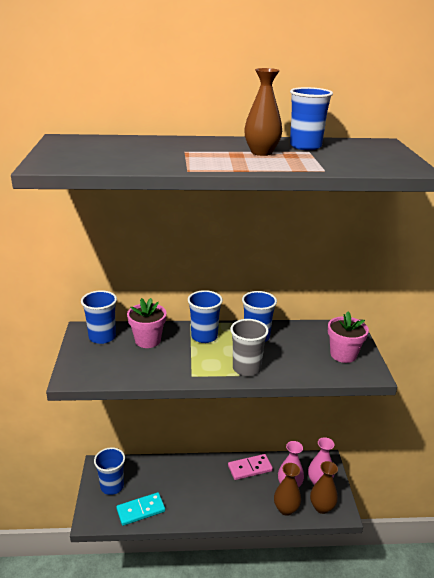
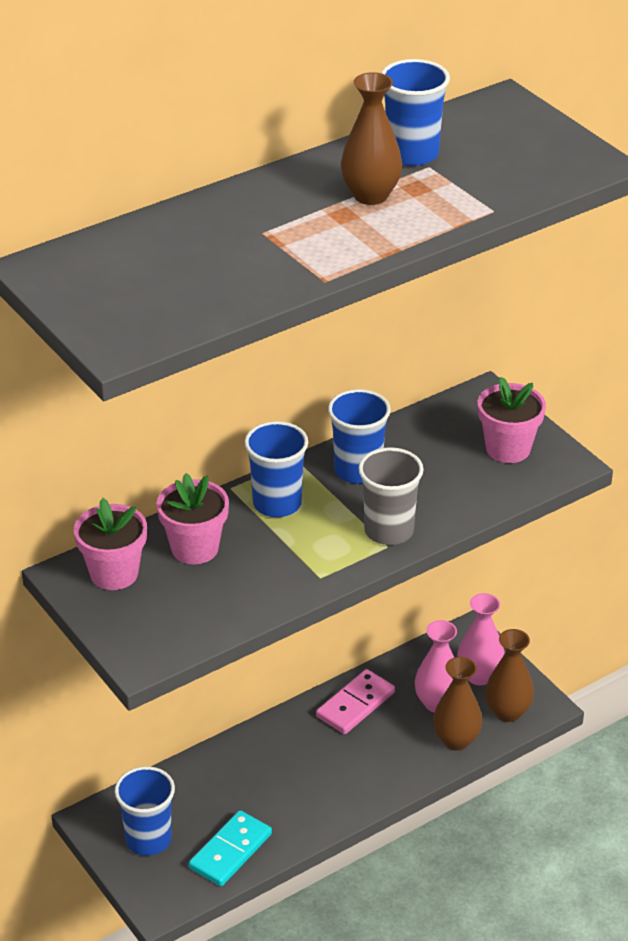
camera: 30 degrees left, 10 degrees up
blue cup [81,290,117,344] -> pink flower pot [74,498,147,590]

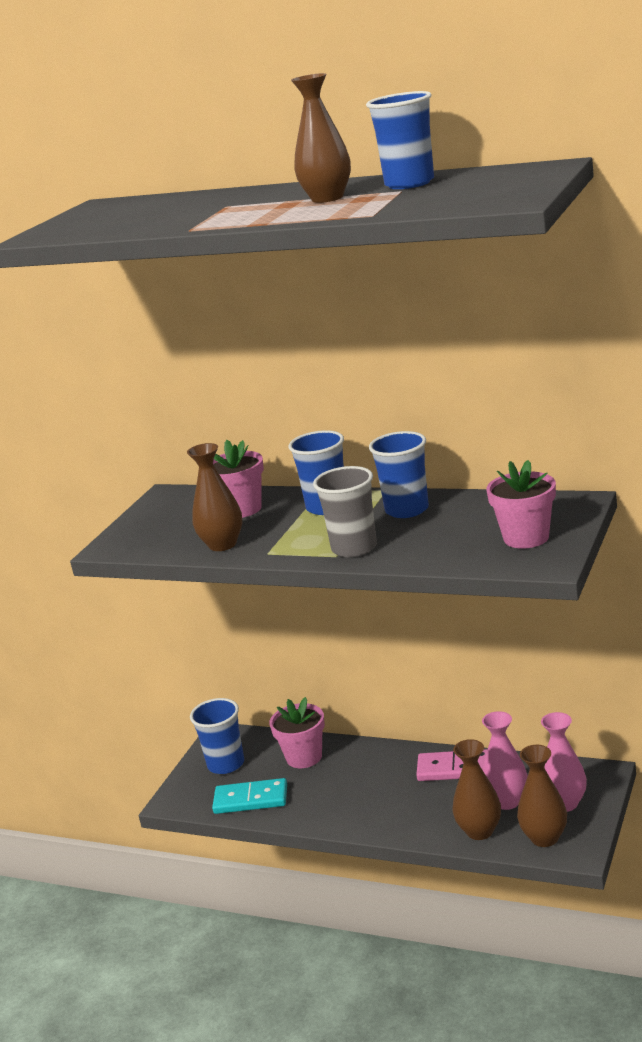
camera: 60 degrees right, 15 degrees down
pink flower pot [74,498,147,590] -> pink flower pot moved to [269,697,325,768]
none -> brown vase [187,443,242,551]

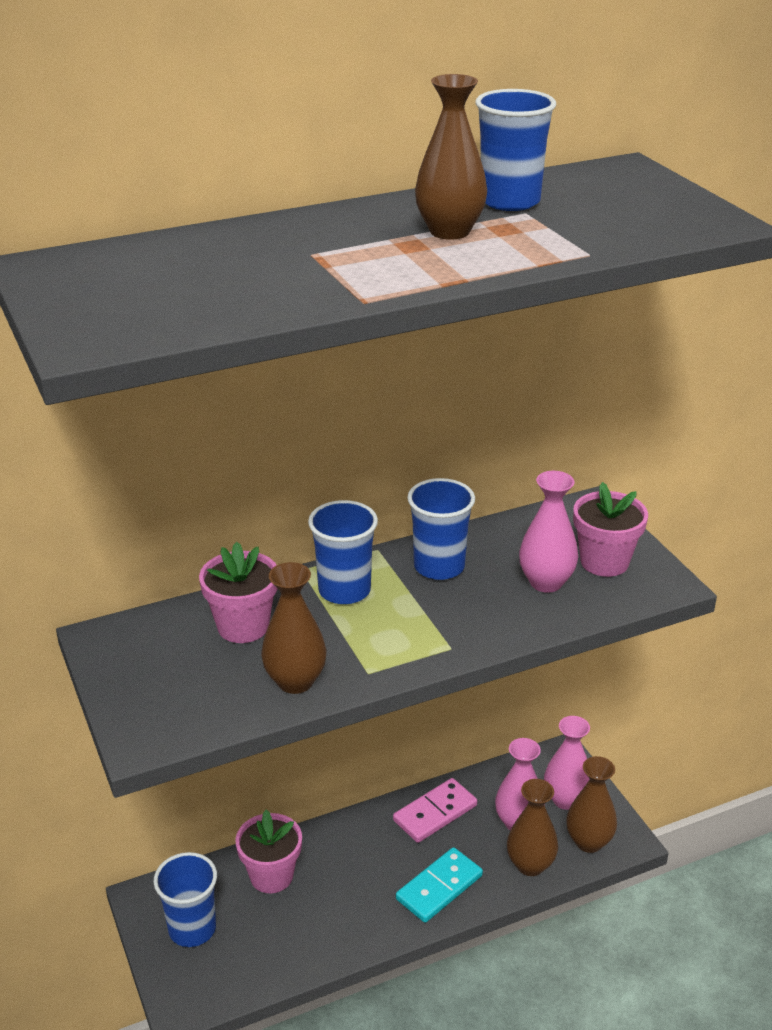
camera: 50 degrees left, 10 degrees up
turquoise domino [212,778,287,814] -> turquoise domino moved to [396,847,483,923]
grey cup [313,466,377,557] -> none
none -> pink vase [519,471,578,593]

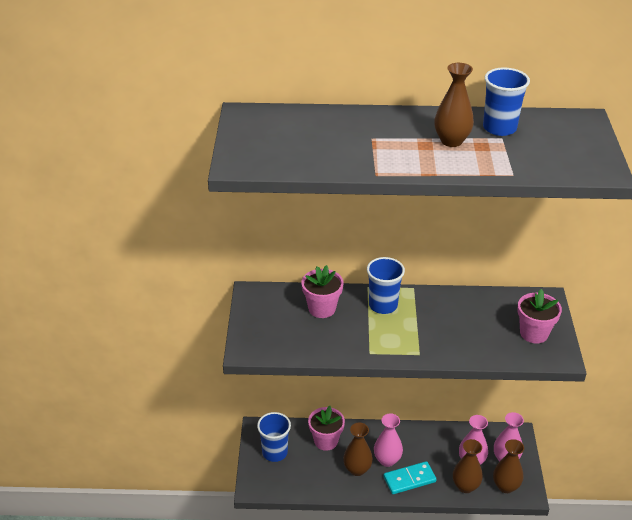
camera: 25 degrees right, 5 degrees up
brown vase [261,562,327,694] -> brown vase moved to [343,423,373,476]
pink domino [393,778,477,843] -> none
blue cup [407,478,475,580] -> none
pink vase [519,471,578,593] -> pink vase moved to [374,413,403,467]

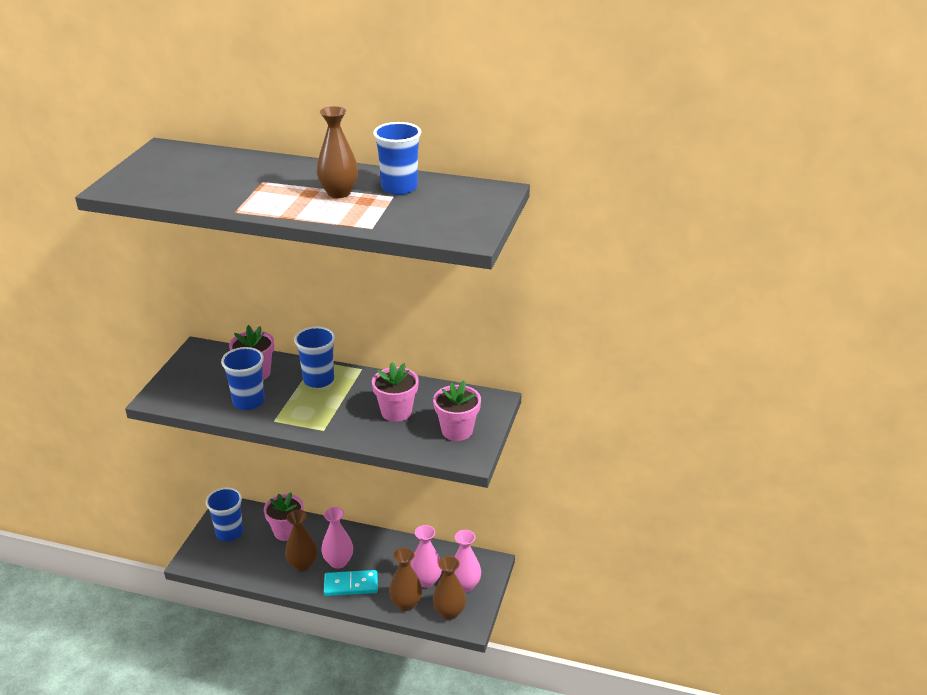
camera: 15 degrees right, 5 degrees down
none -> blue cup [221,347,265,410]
none -> pink flower pot [372,362,419,422]

